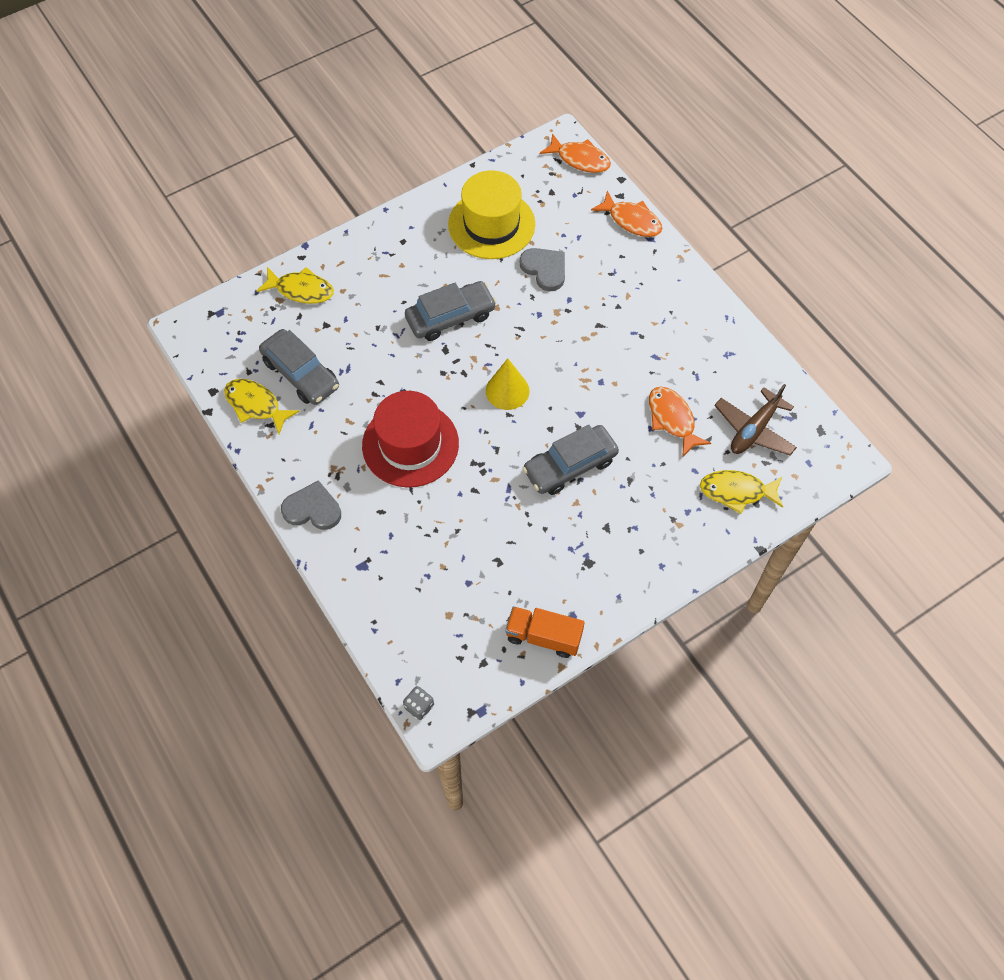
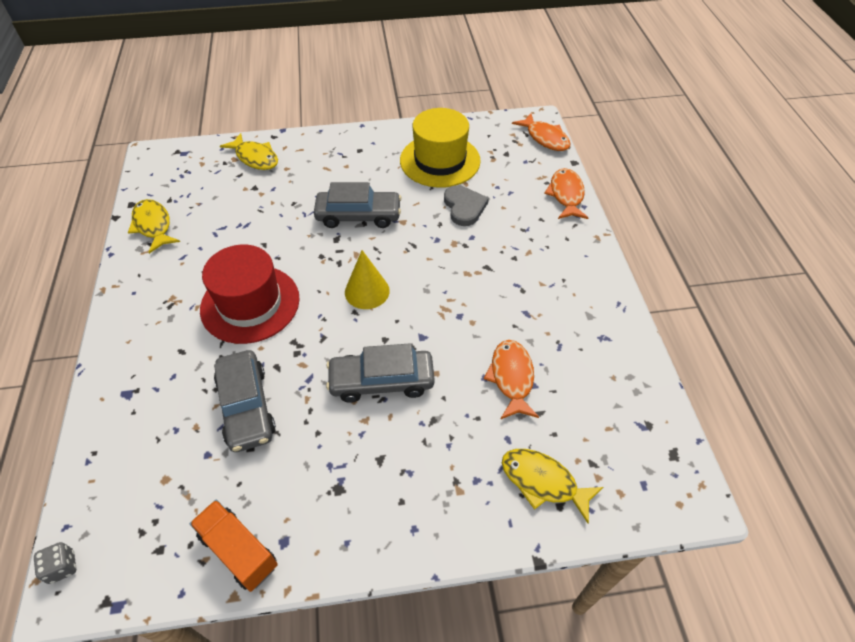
camera: 25 degrees right, 10 degrees down
grey car [259,329,339,405] -> grey car moved to [214,350,276,452]
grey heart [281,480,341,530] -> none
orange fish [591,191,662,237] -> orange fish turned 150 degrees counterclockwise [544,168,588,219]
brown plane [714,384,797,456] -> none

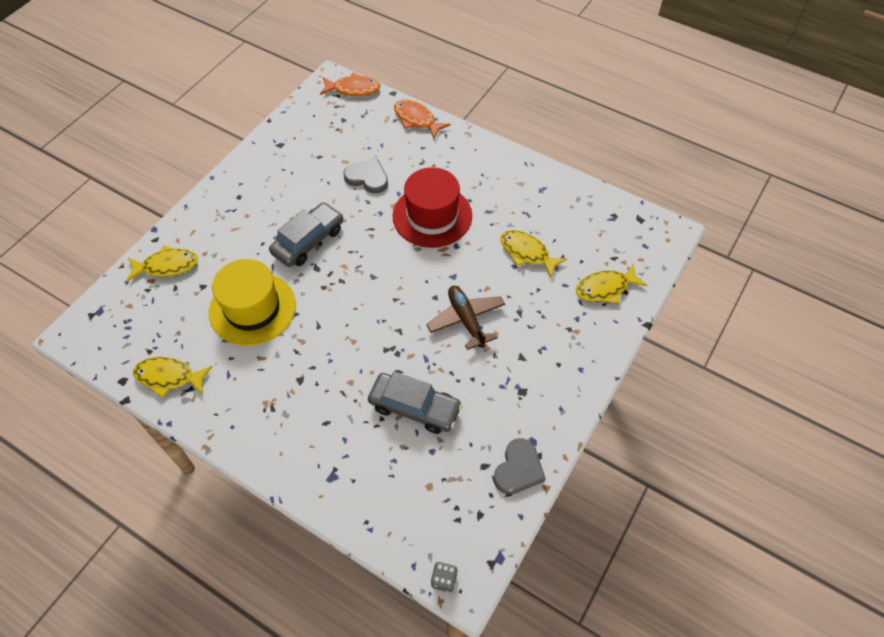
camera: 50 degrees left, 5 degrees up
orange truck [190,500,278,592] -> grey heart [493,438,546,494]
red hat [200,245,300,344] -> red hat moved to [393,167,472,248]
grey car [326,343,435,403] -> brown plane [426,286,505,350]
yellow cone [345,250,390,309] -> none
yellow hat [400,108,481,188] -> yellow hat moved to [209,259,296,346]
orange fish [484,340,539,419] -> yellow fish [500,230,567,278]

